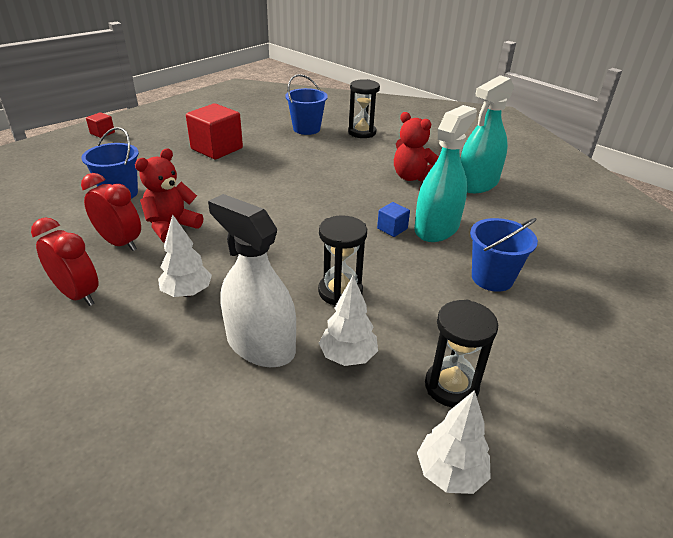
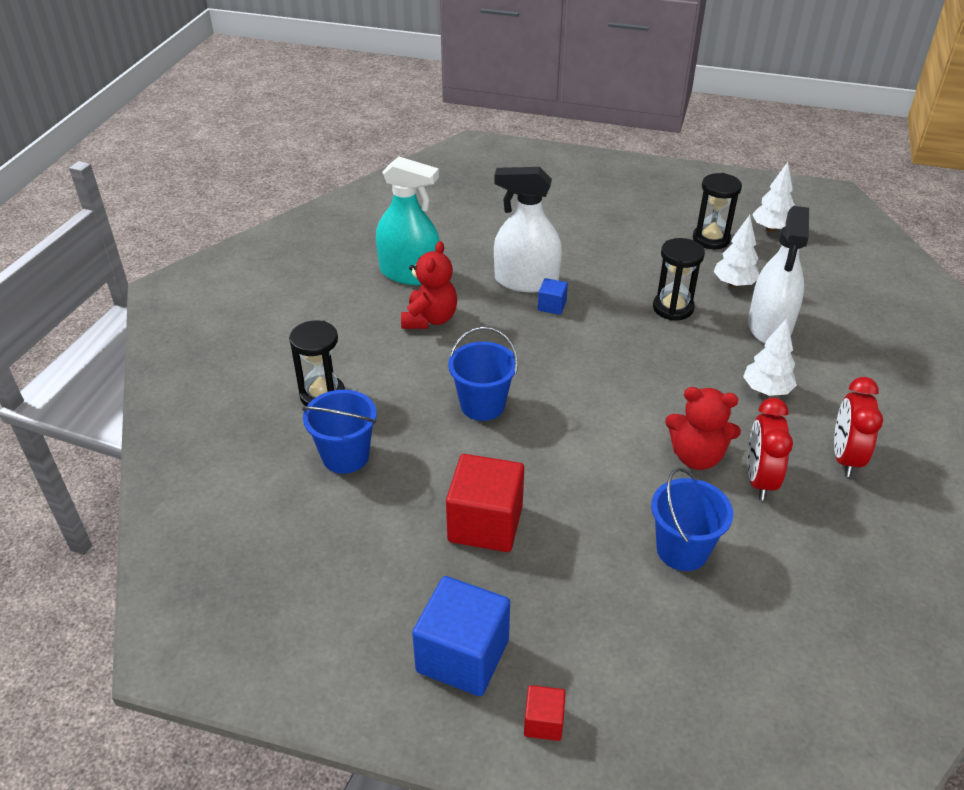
camera: 115 degrees left, 5 degrees up
turquoise spray bottle [414,105,477,242] -> white spray bottle [494,167,562,293]
blue bucket [470,218,538,292] -> blue bucket moved to [448,327,518,421]
none -> blue cube [412,576,510,696]

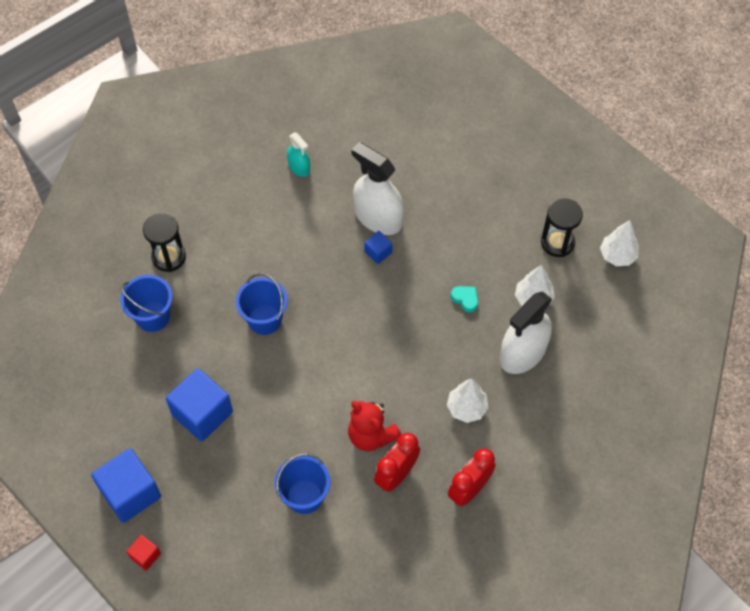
camera: 30 degrees right, 20 degrees up
turquoise spray bottle [376,156,439,285] -> turquoise spray bottle [287,133,310,177], size x0.51
red teddy bear [401,241,457,329] -> none
red cube [446,454,524,552] -> blue cube [166,368,233,441]
black hourglass [653,238,705,321] -> turquoise heart [451,286,478,312]

